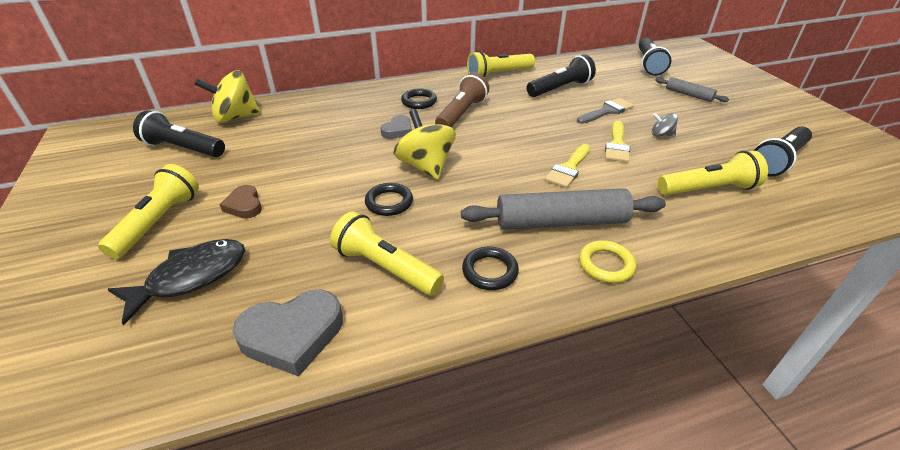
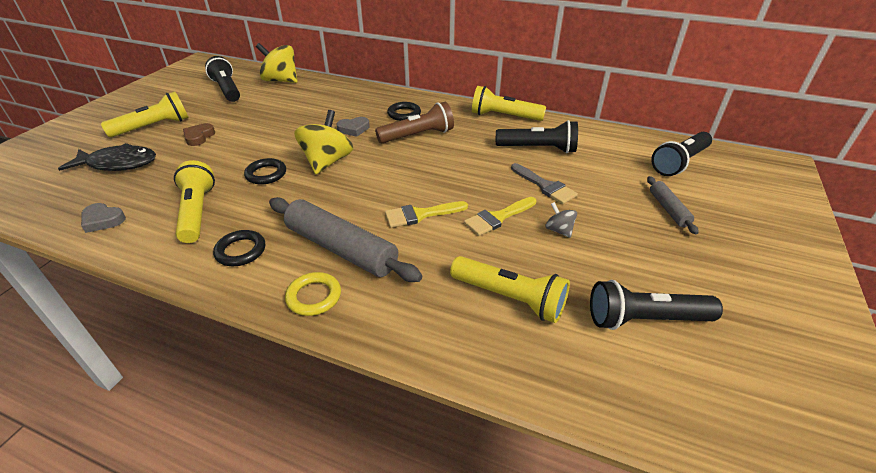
camera: 40 degrees right, 0 degrees up
grey heart [232,289,343,377] -> grey heart [81,203,126,233], size x0.57
grey brush [577,98,634,124] -> grey brush turned 45 degrees clockwise [511,163,578,204]

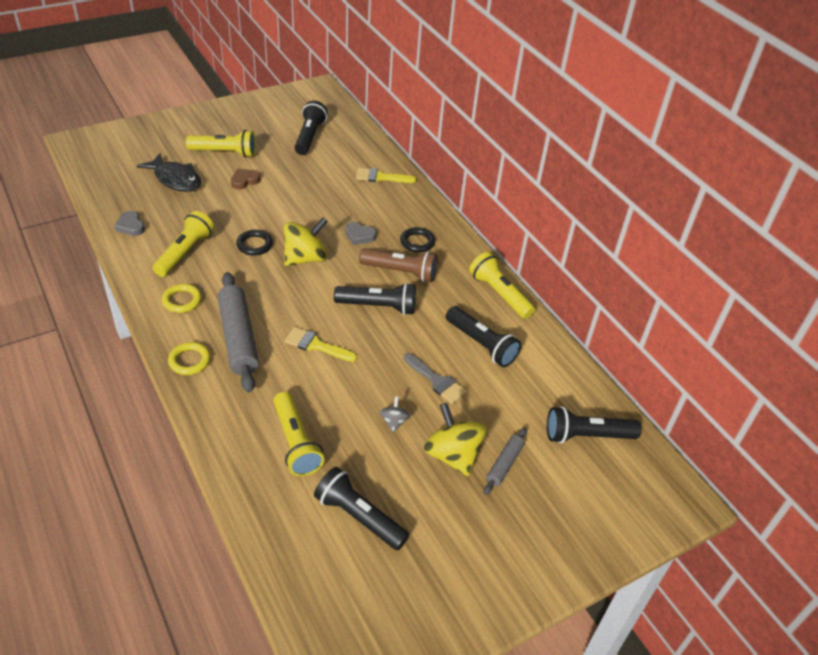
camera: 35 degrees right, 5 degrees up
black ring [213,230,265,266] -> yellow ring [162,284,202,313]
yellow spinning top [256,43,298,83] -> yellow spinning top moved to [424,403,487,476]
yellow brush [464,197,536,236] -> yellow brush moved to [356,168,417,183]
grey brush [511,163,578,204] -> grey brush turned 45 degrees counterclockwise [404,353,467,404]
none -> black flashlight [334,283,416,315]

